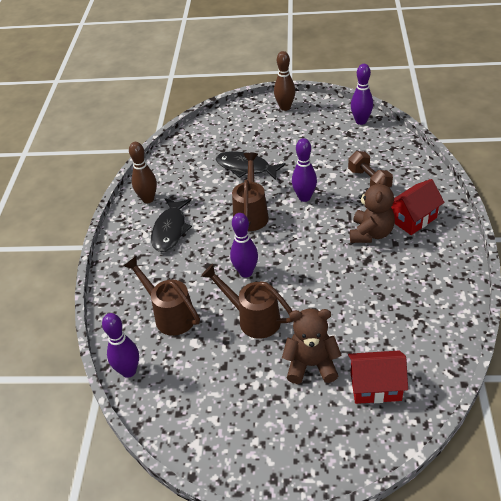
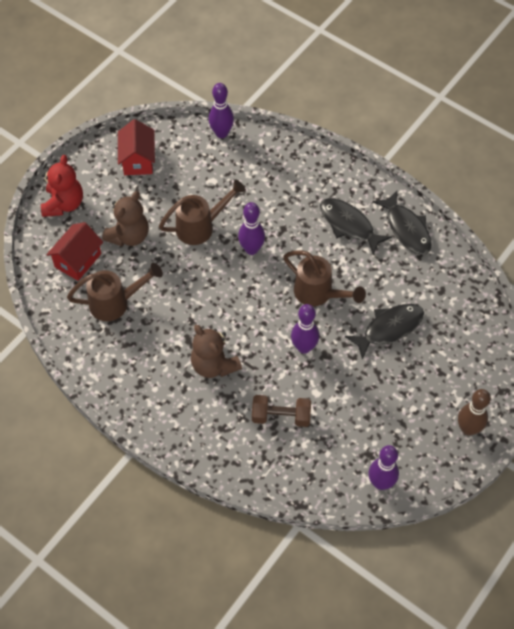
camera: 120 degrees right, 15 degrees up
brown watering can [124,256,200,336] -> brown watering can moved to [67,263,163,321]
brown bowling pin [129,142,157,203] -> black fish [373,191,432,255]
red house [391,179,445,235] -> red house moved to [118,119,155,175]
none -> red teddy bear [41,155,83,217]

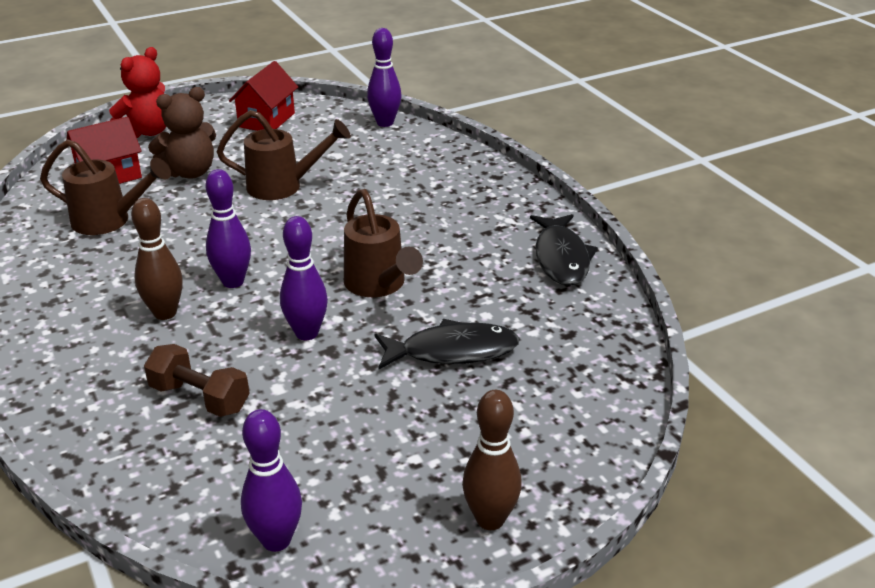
camera: 25 degrees right, 25 degrees down
brown teddy bear [191,325,242,378] -> brown bowling pin [131,198,183,320]
purple bowling pin [238,202,265,255] -> purple bowling pin moved to [206,169,251,288]
black fish [320,198,392,255] -> none

